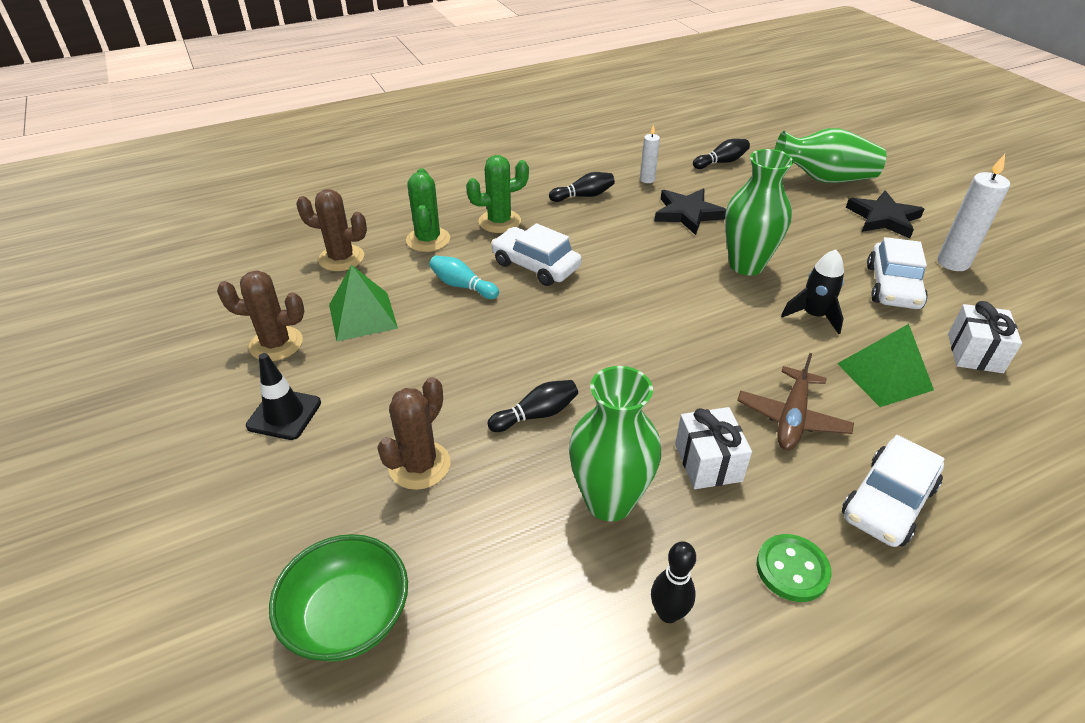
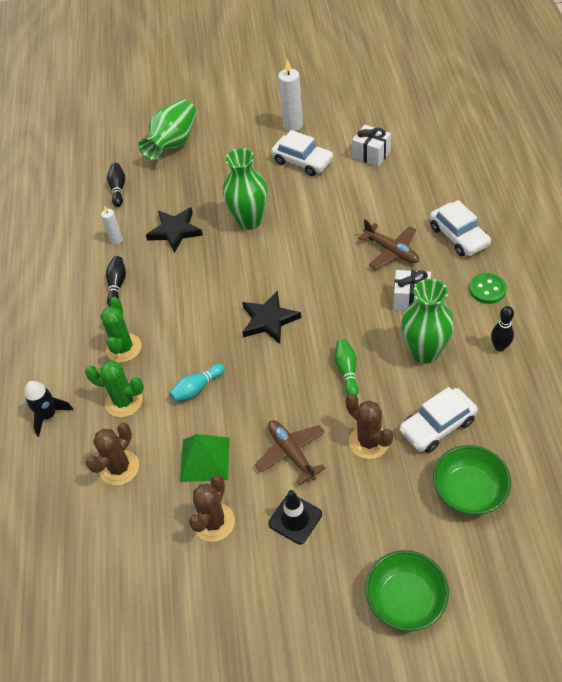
camera: 65 degrees left, 10 degrees up
black bowling pin [488,380,578,432] -> green bowling pin [334,339,359,396]
white car [491,223,582,286] -> white car moved to [399,387,478,453]
black rocket [781,249,844,335] -> black rocket moved to [25,381,73,437]
green pyramid [837,324,934,407] -> none
black star [846,190,924,238] -> black star moved to [242,291,301,344]
none -> brown plane [255,420,326,485]
none -> green bowl [365,550,449,631]

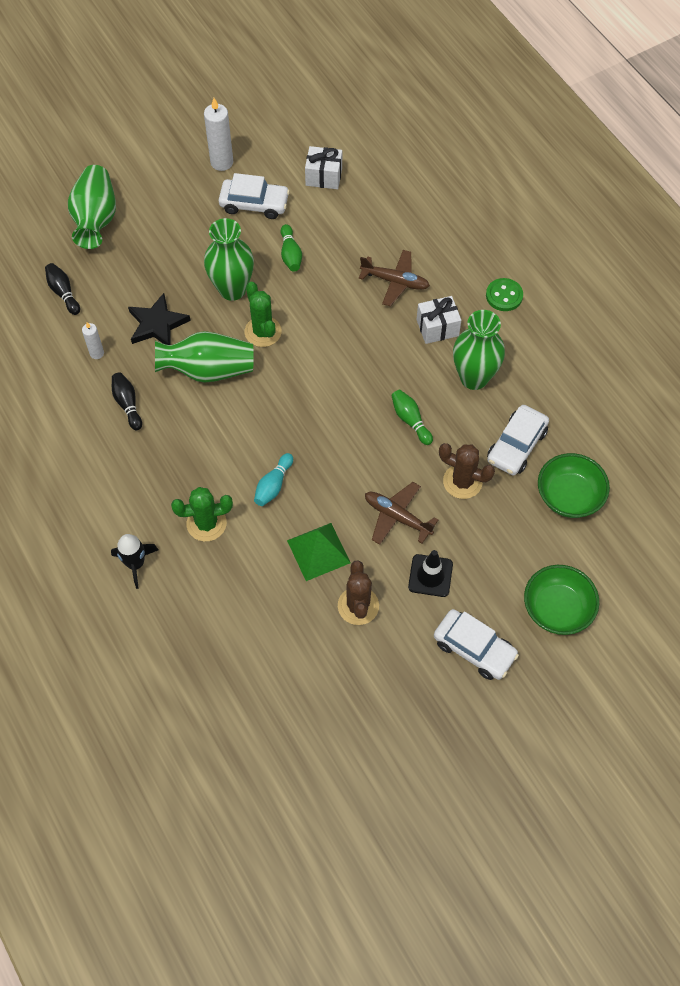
camera: 30 degrees left, 10 degrees up
brown cactus [86,423,139,486] -> none
green cactus [101,297,142,363] -> green cactus moved to [245,282,282,347]
black star [242,291,301,344] -> none
white car [430,200,491,256] -> white car moved to [434,609,519,680]
black bowling pin [491,306,514,351] -> none
none -> green vase [155,331,254,383]
none -> green bowling pin [281,224,302,272]

